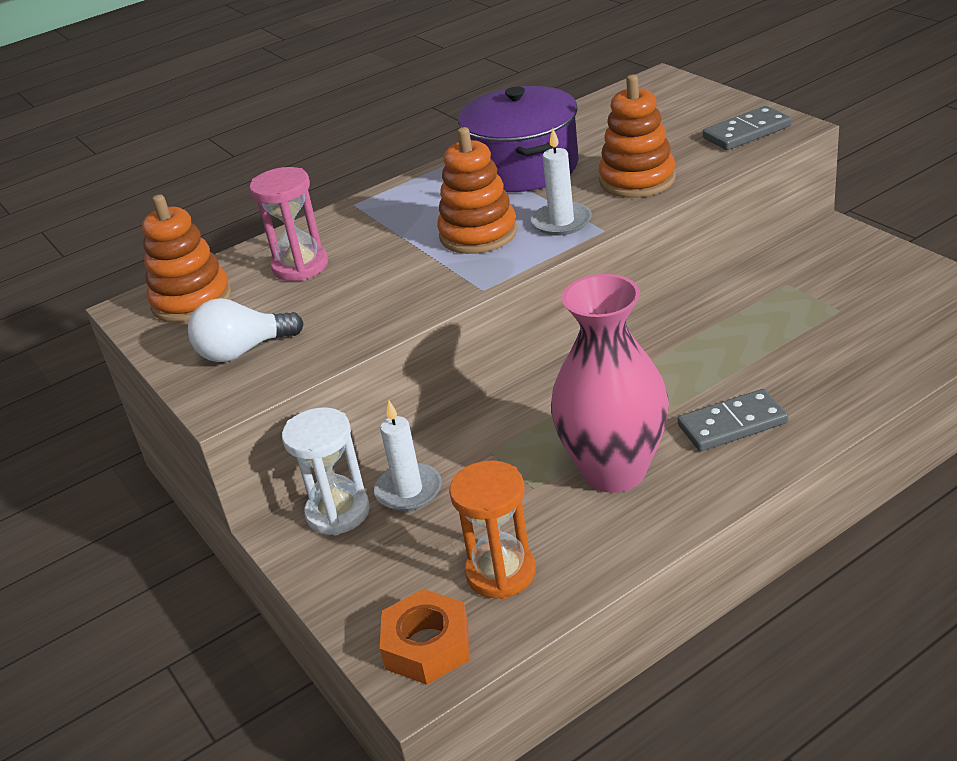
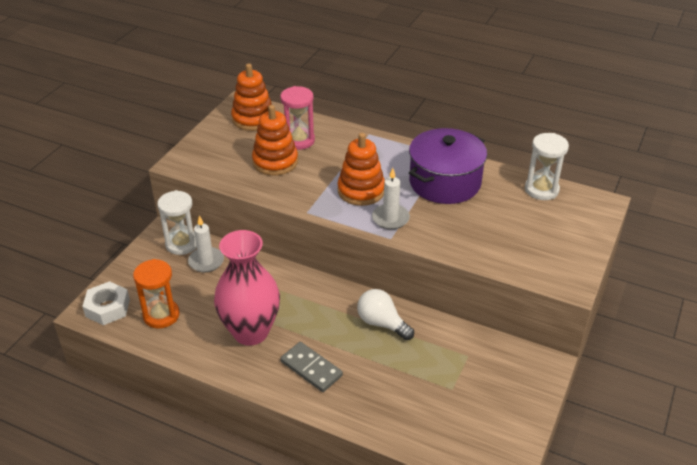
camera: 55 degrees right, 5 degrees up
white light bulb [188,298,304,362] -> white light bulb moved to [357,289,414,340]
orange nut [380,589,469,685] -> white nut [82,281,130,325]
orange stacking toy [599,75,676,198] -> orange stacking toy moved to [252,105,298,176]
grey domino [703,106,792,150] -> none
none -> white hourglass [525,133,569,200]

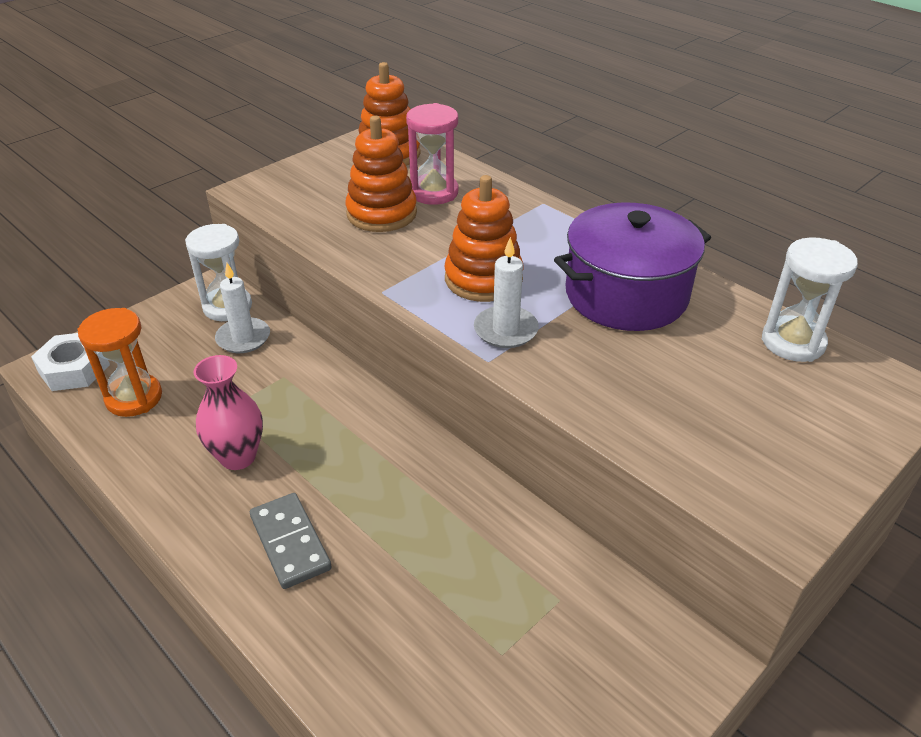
camera: 20 degrees right, 0 degrees up
pink vase [214,230,280,346] -> pink vase [193,355,263,470], size x0.61
white light bulb [357,289,414,340] -> none

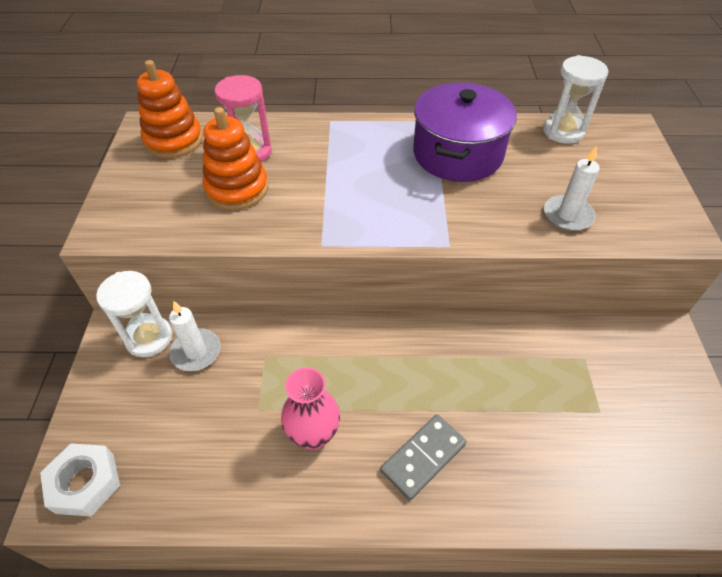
camera: 45 degrees left, 10 degrees up
orange hourglass [77,308,162,417] -> none
grey domino [250,493,331,589] -> grey domino turned 60 degrees counterclockwise [380,414,467,500]
orange stacking toy [444,175,523,302] -> none
white candle [474,237,539,348] -> white candle moved to [544,145,600,231]

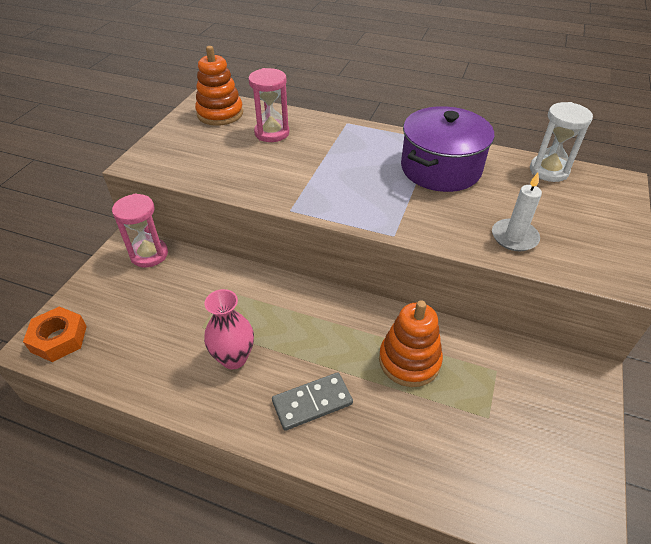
camera: 20 degrees right, 5 degrees down
white nut [40,443,120,517] -> orange nut [23,306,87,362]
white hourglass [96,271,172,357] -> pink hourglass [112,194,168,267]
white candle [169,301,221,371] -> none
orange stacking toy [203,107,268,210] -> orange stacking toy moved to [379,300,443,387]

